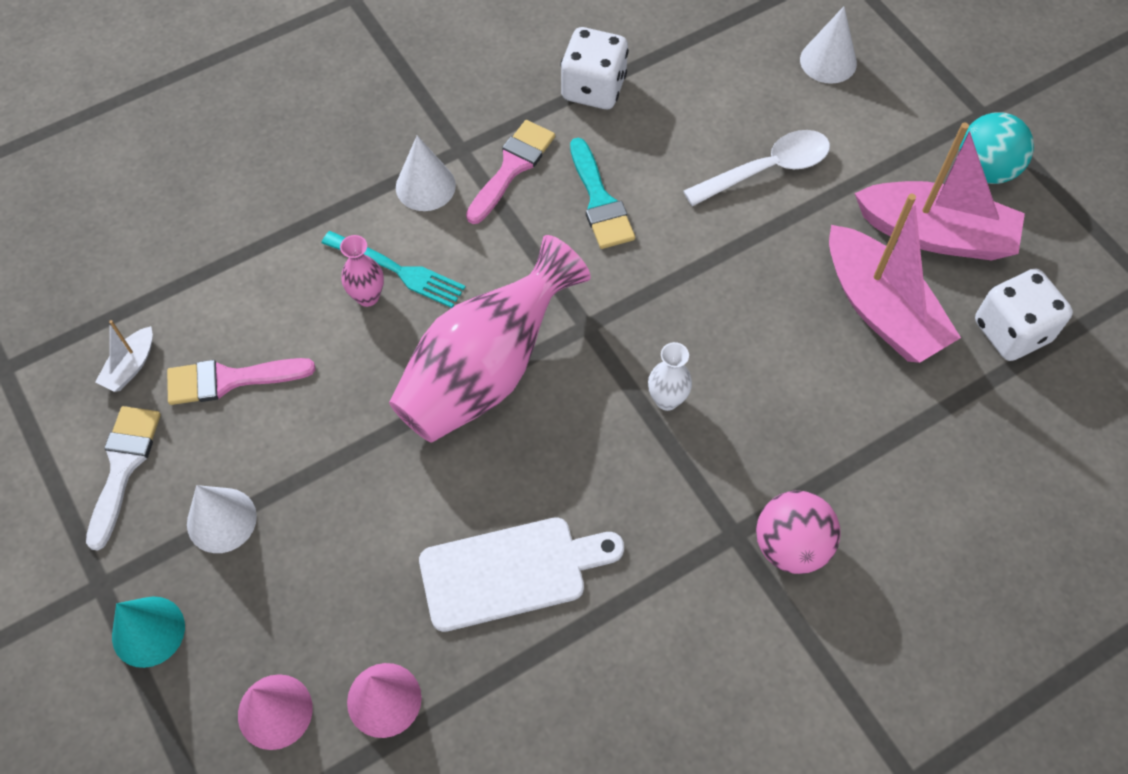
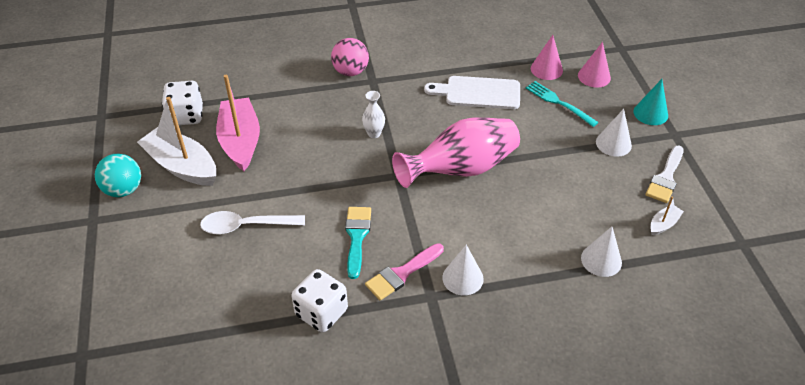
camera: 160 degrees left, 15 degrees down
pink brush [167,358,315,405] -> none
turquoise fork [322,231,465,308] -> turquoise fork moved to [526,81,599,127]
pink vase [340,235,384,307] -> none
white cone [800,6,857,84] -> white cone moved to [581,227,622,277]
pink boat [854,122,1025,260] -> white boat [137,97,216,186]

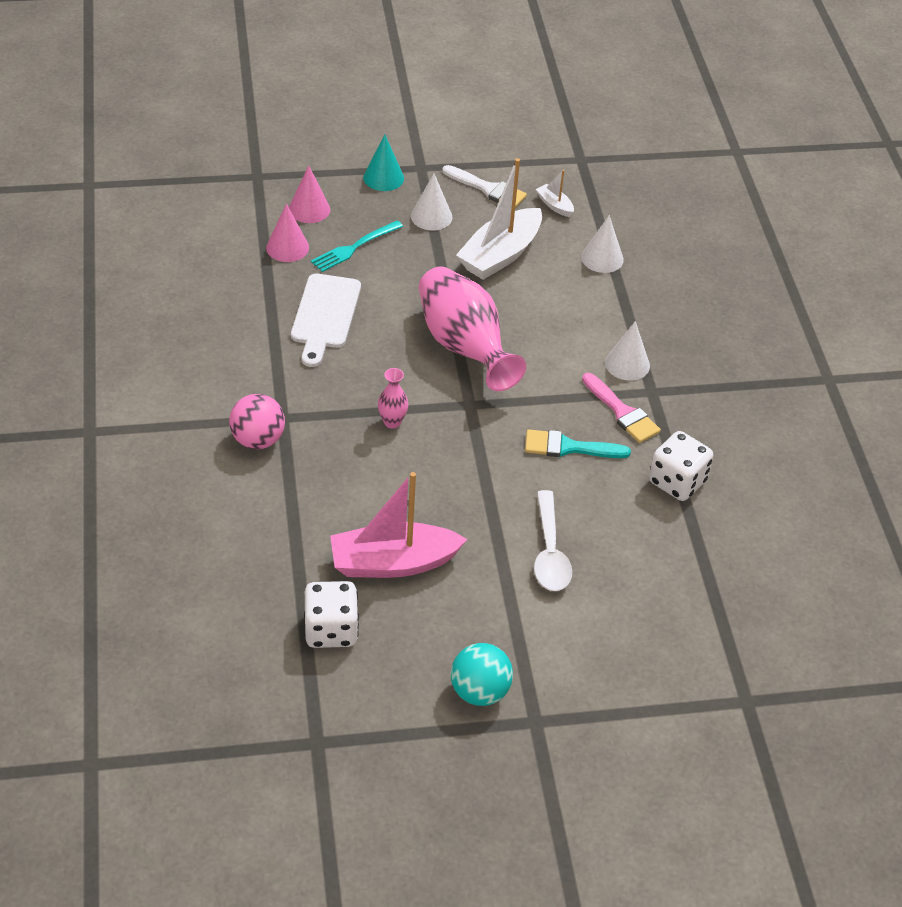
camera: 90 degrees left, 0 degrees up
white boat [137,97,216,186] -> white boat moved to [456,158,542,280]
white vase [362,91,385,138] -> pink vase [378,368,408,429]

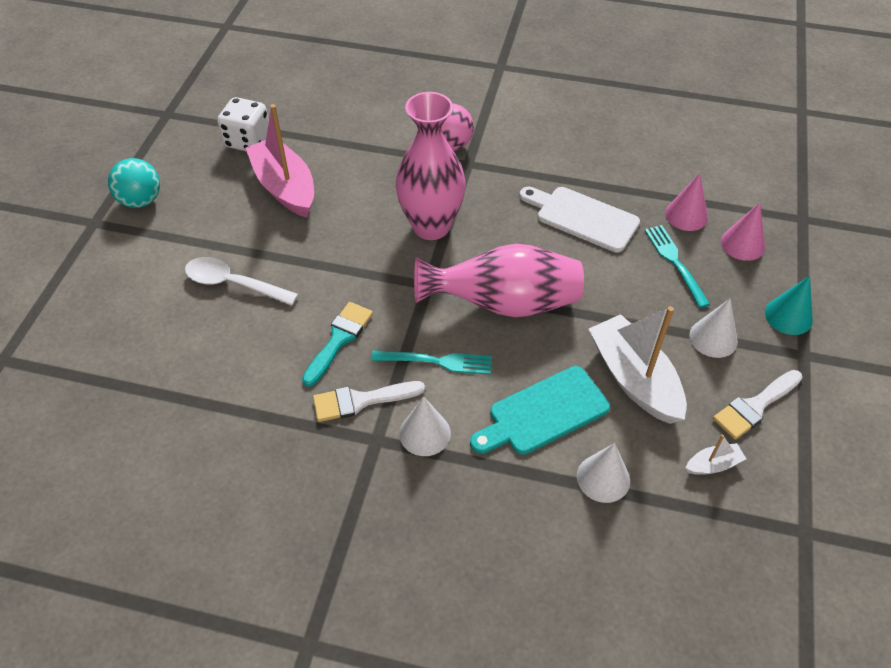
camera: 115 degrees right, 5 degrees up
pink boat [330,472,467,578] -> pink boat turned 45 degrees counterclockwise [245,104,314,218]
pink vase [378,368,408,429] -> pink vase [395,92,466,240], size x2.39
pink brush [582,373,661,443] -> white brush [313,381,425,422]
white dice [649,431,713,501] -> none
none -> turquoise fork [371,350,492,375]
none -> turquoise cutting board [470,366,610,455]

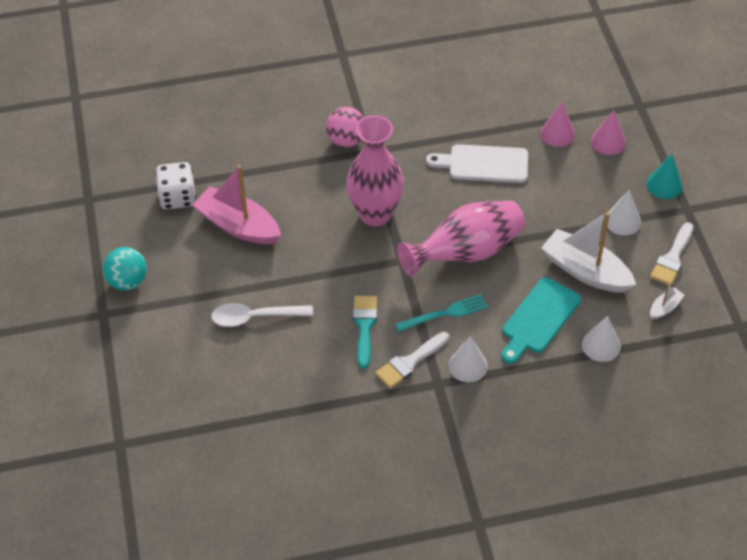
camera: 25 degrees left, 0 degrees up
turquoise fork [645,225,710,308] -> none

